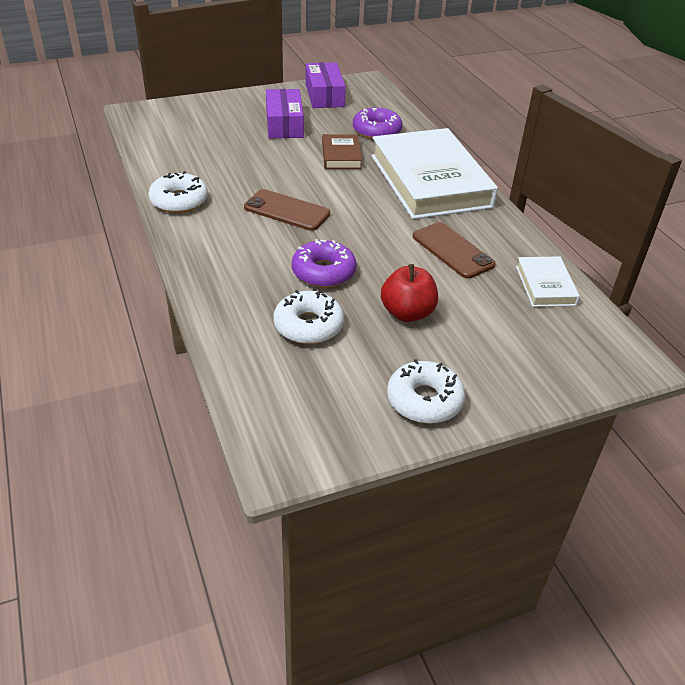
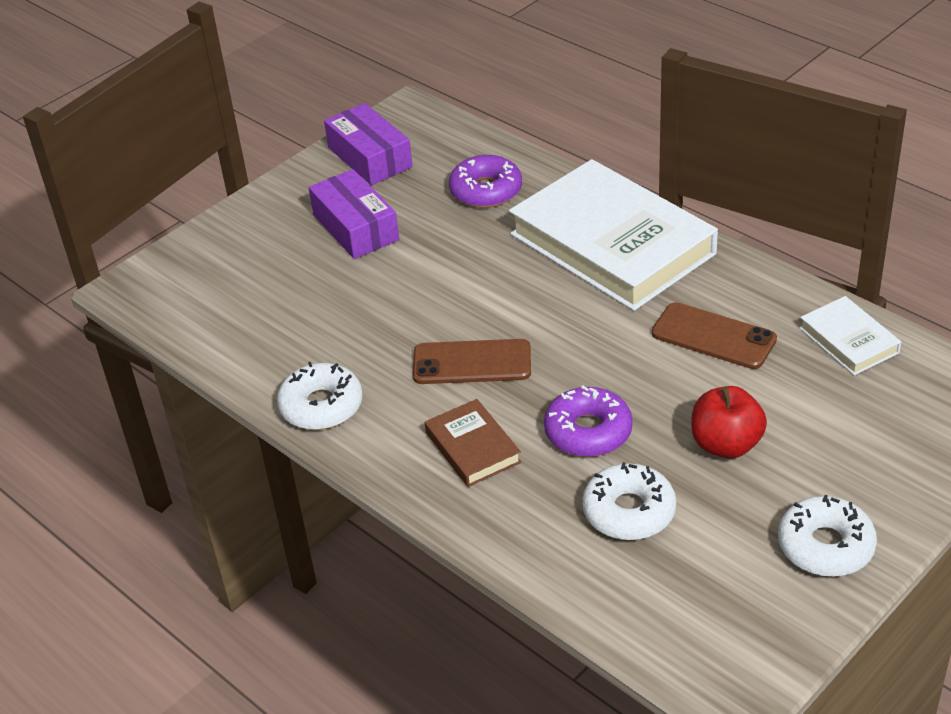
camera: 20 degrees left, 0 degrees up
brown book [322,134,362,169] -> brown book moved to [425,399,521,487]

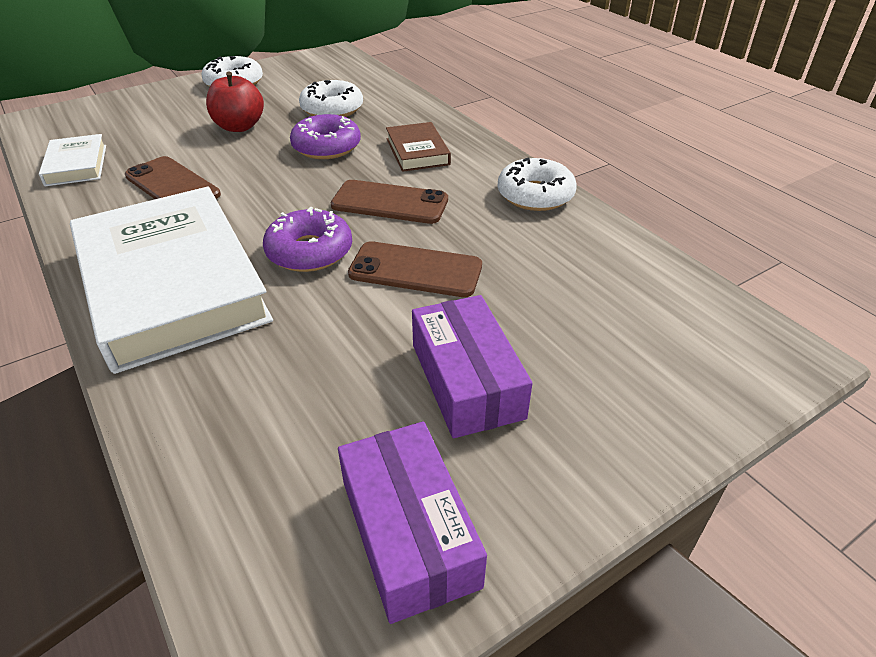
camera: 170 degrees left, 0 degrees up
purple donut [449,155,522,208] -> purple donut moved to [263,207,352,272]
none -> brown phone [348,241,482,297]

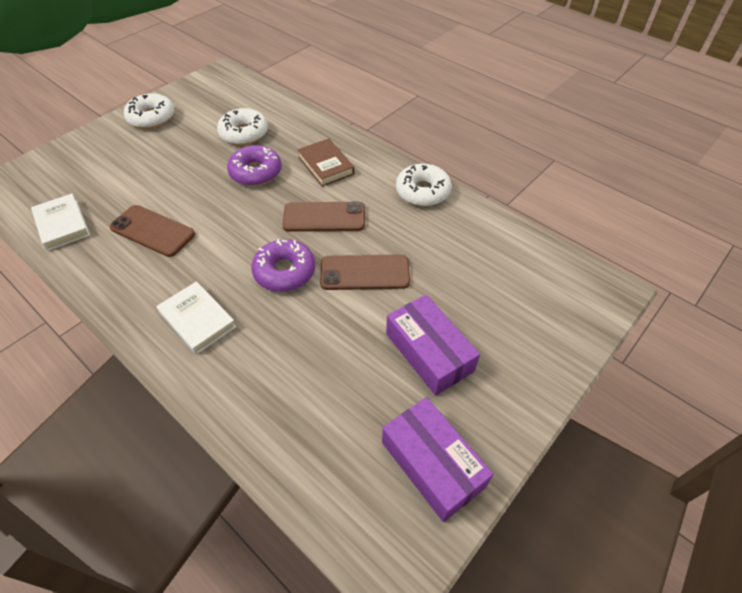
camera: 15 degrees left, 10 degrees up
white book [70,187,273,374] -> white book [157,281,236,355], size x0.45
red apple [206,72,264,132] -> none

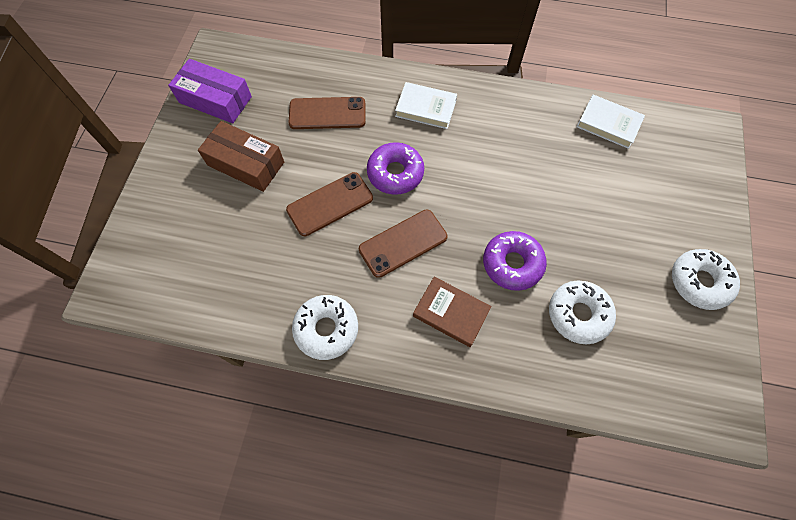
camera: 150 degrees right, 15 degrees up
brown phone [109,205,195,257] -> brown phone moved to [289,97,366,129]
purple box [386,295,480,396] -> brown box [198,121,284,192]

